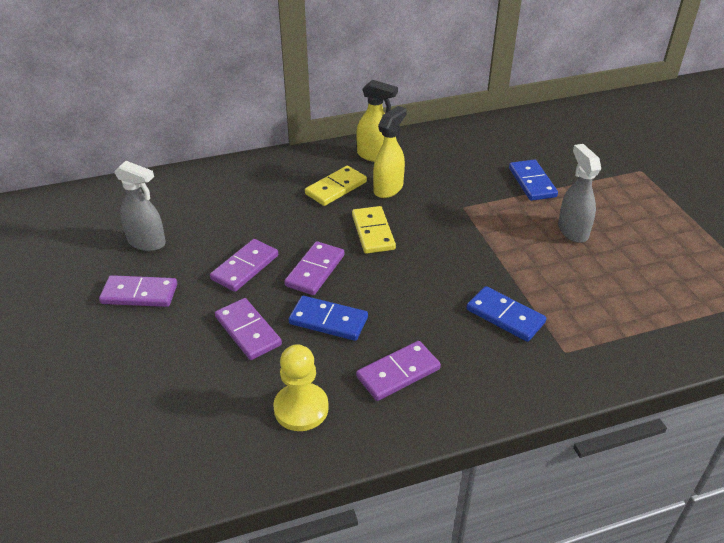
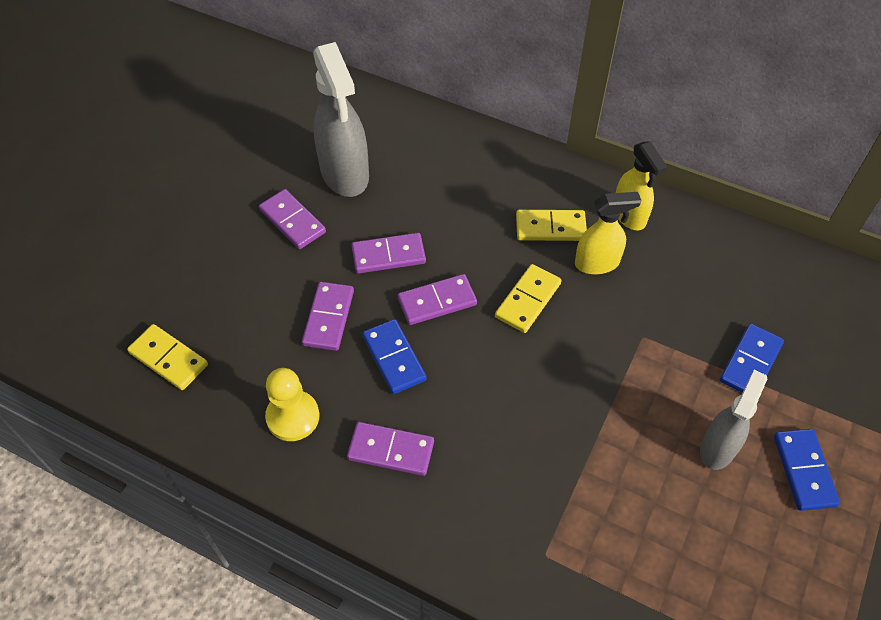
camera: 45 degrees right, 15 degrees up
grey spray bottle [114,161,166,251] -> grey spray bottle [313,42,369,197], size x1.65
blue domino [466,286,546,342] -> blue domino moved to [774,429,840,511]
none -> yellow domino [127,324,208,390]

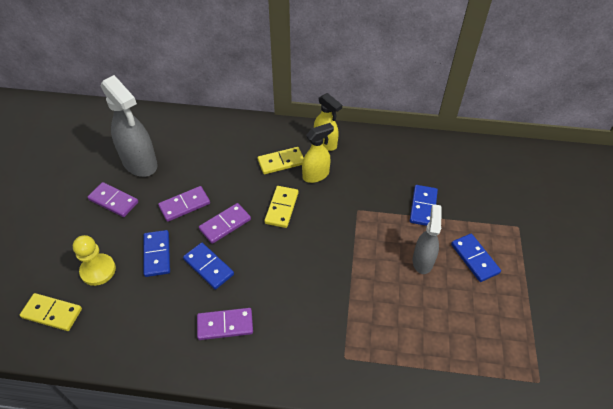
camera: 20 degrees left, 5 degrees down
yellow pawn [265,368,319,441] -> yellow pawn moved to [73,235,116,286]
purple domino [302,282,354,351] -> blue domino [144,230,170,277]

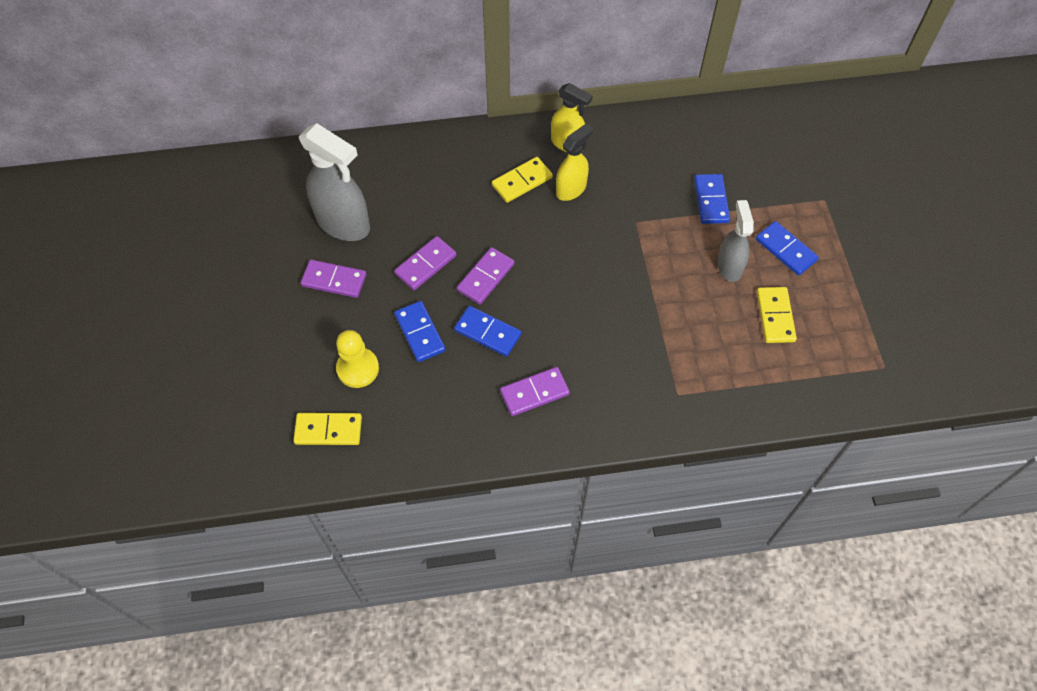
camera: 15 degrees left, 10 degrees up
yellow domino [264,186,299,228] -> yellow domino moved to [757,287,797,343]

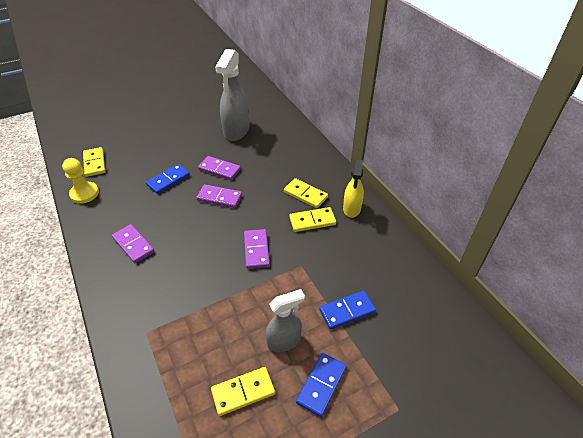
camera: 70 degrees right, 15 degrees down
purple domino [301,260,366,298] -> purple domino moved to [244,229,270,269]
yellow pawn [336,330,379,388] -> yellow pawn moved to [62,158,99,204]
blue domino [454,306,521,357] -> none
yellow spray bottle [556,123,593,201] -> yellow domino [289,207,336,232]

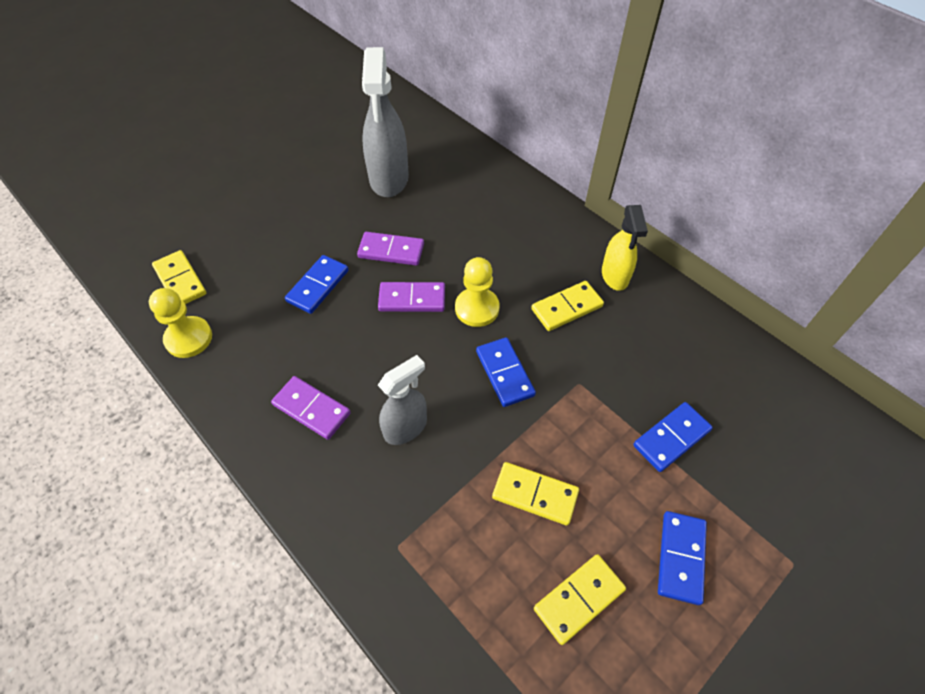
camera: 15 degrees left, 10 degrees up
purple domino [244,229,270,269] -> blue domino [476,337,536,407]
grey spray bottle [266,289,305,352] -> grey spray bottle moved to [378,355,427,445]
yellow domino [284,178,328,208] -> yellow domino moved to [492,462,579,525]
none -> yellow pawn [455,257,499,327]

